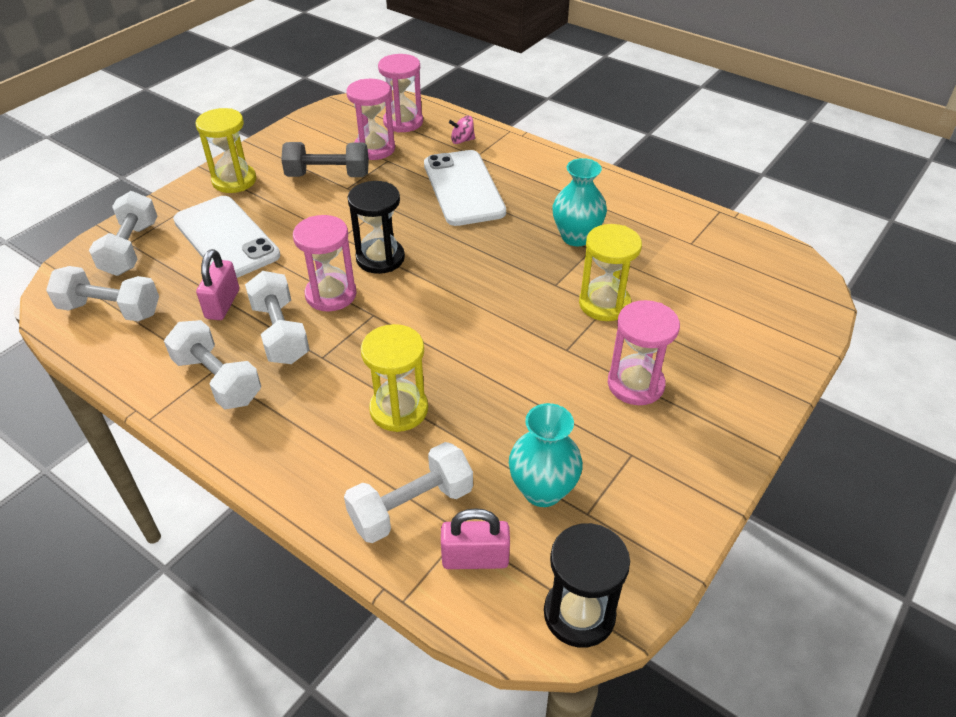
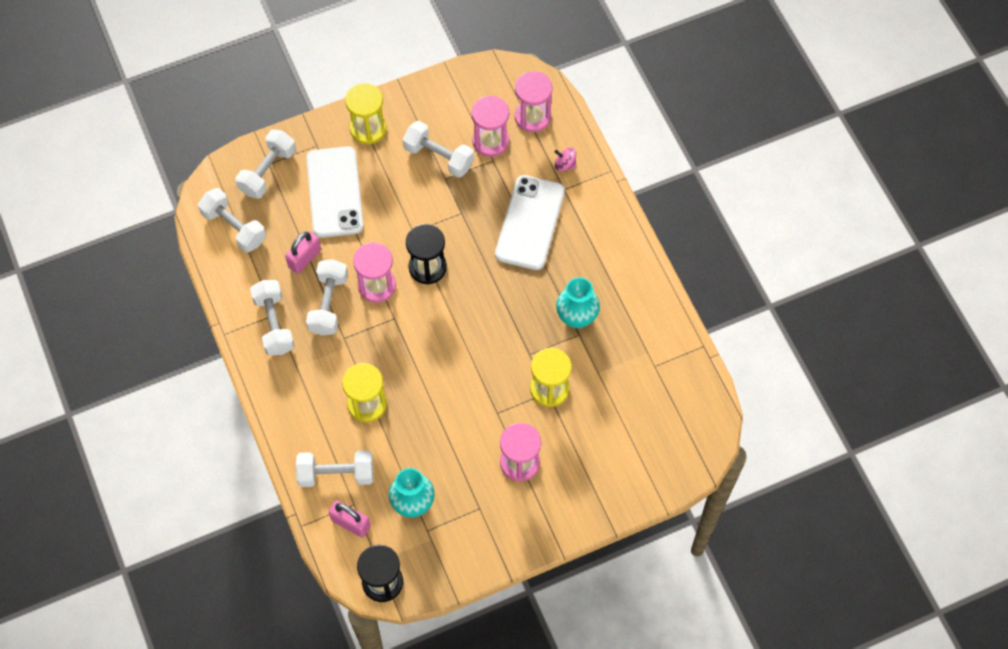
camera: 30 degrees right, 20 degrees up
grey dumbbell [281,142,369,177] -> white dumbbell [403,121,474,178]

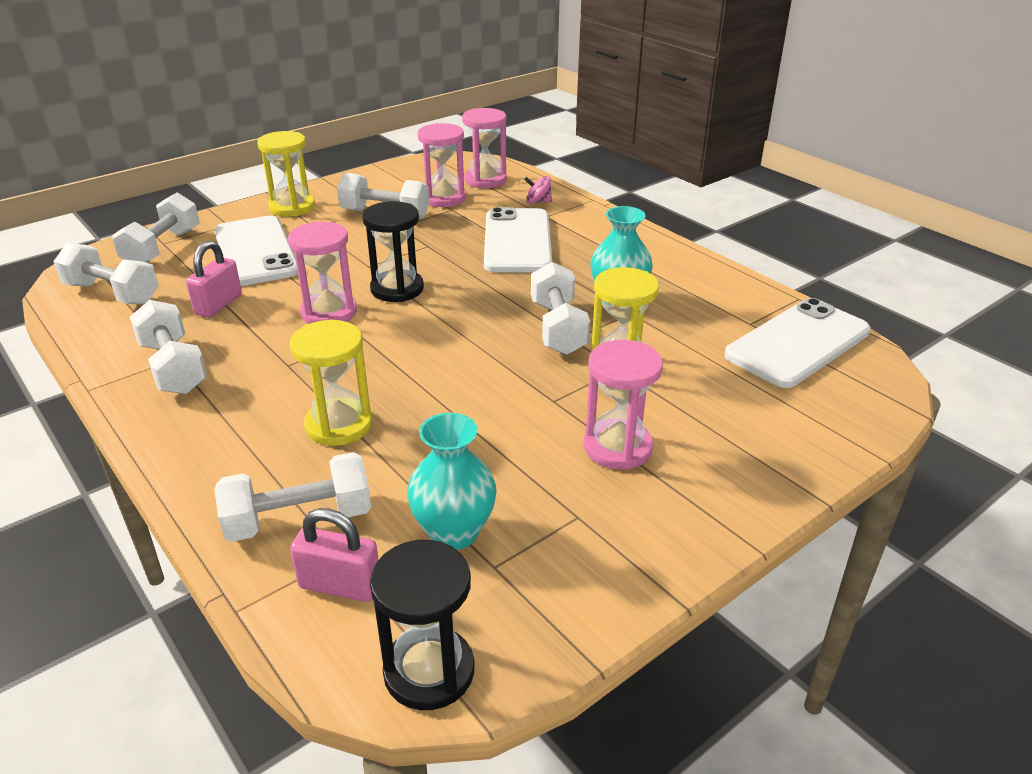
camera: 15 degrees left, 30 degrees down
white dumbbell [306,259,348,336] -> white dumbbell moved to [531,262,590,355]
none -> white phone [725,298,871,388]

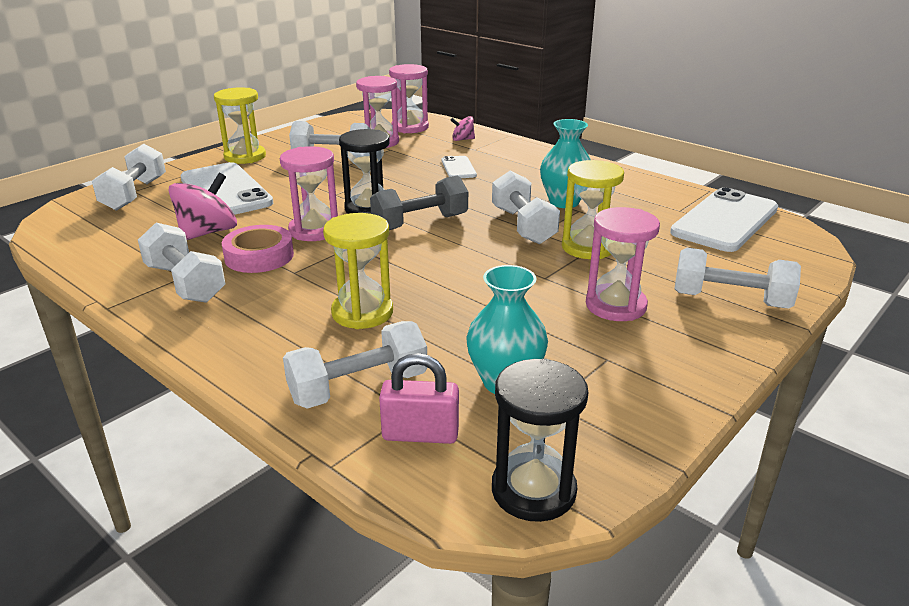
camera: 10 degrees left, 5 degrees down
white dumbbell [54,243,159,305] -> white dumbbell moved to [674,248,801,308]
pink padlock [186,240,242,317] -> pink spinning top [168,173,237,240]
white phone [484,207,552,272] -> white phone [442,156,477,178], size x0.48
none -> pink tape [222,225,294,273]
none -> grey dumbbell [370,175,468,230]

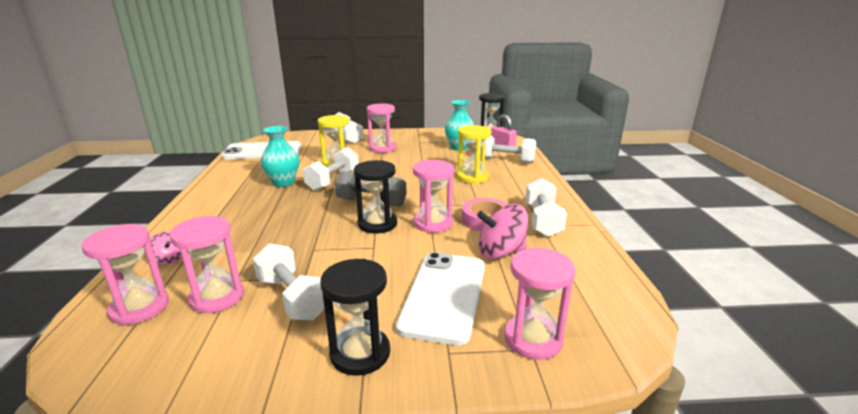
camera: 135 degrees left, 5 degrees down
white dumbbell [92,144,166,211] -> pink hourglass [504,248,575,360]
yellow hourglass [214,87,266,164] -> black hourglass [320,259,390,376]
white phone [442,156,477,178] -> none

